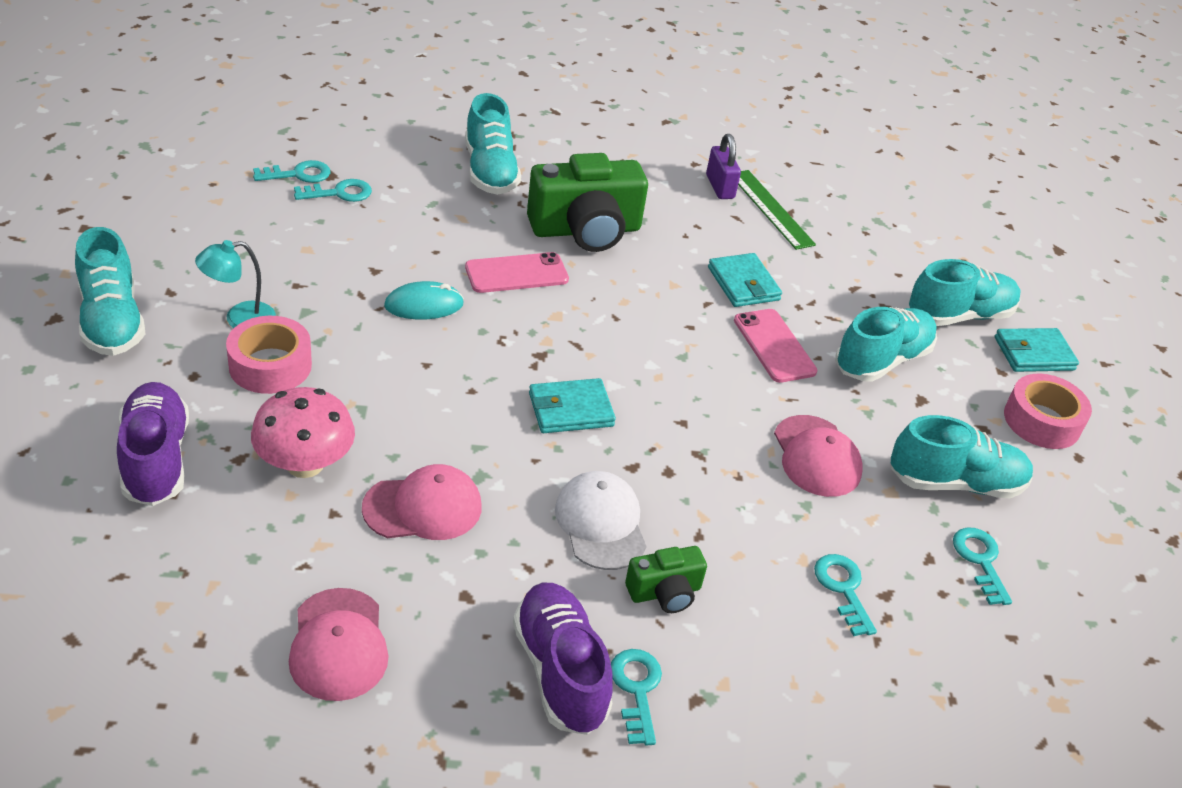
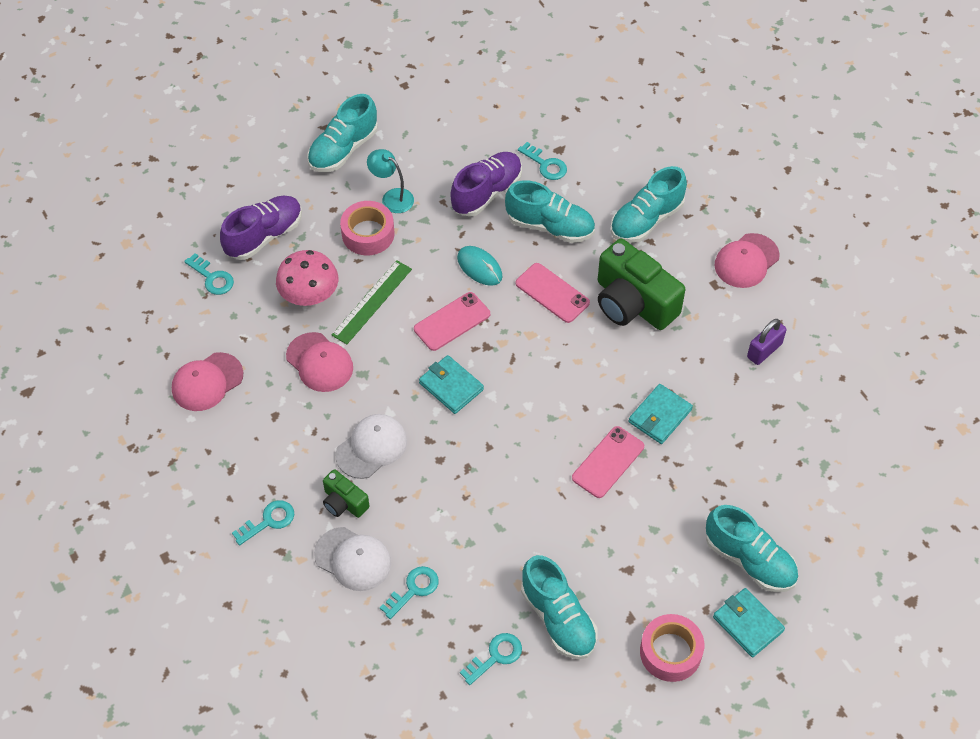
camera: 65 degrees right, 15 degrees up
turquoise key [253,160,331,183] -> turquoise key moved to [184,253,234,295]
purple shoe [513,583,613,735] -> purple shoe moved to [450,152,522,217]
green ruler [738,170,816,250] -> green ruler moved to [332,260,412,344]
pink cap [774,415,863,497] -> pink cap moved to [715,233,780,288]
turquoise shoe [835,307,937,382] -> turquoise shoe moved to [505,180,595,243]
none -> white cap [314,527,391,591]
none -> pink phone [414,292,490,351]

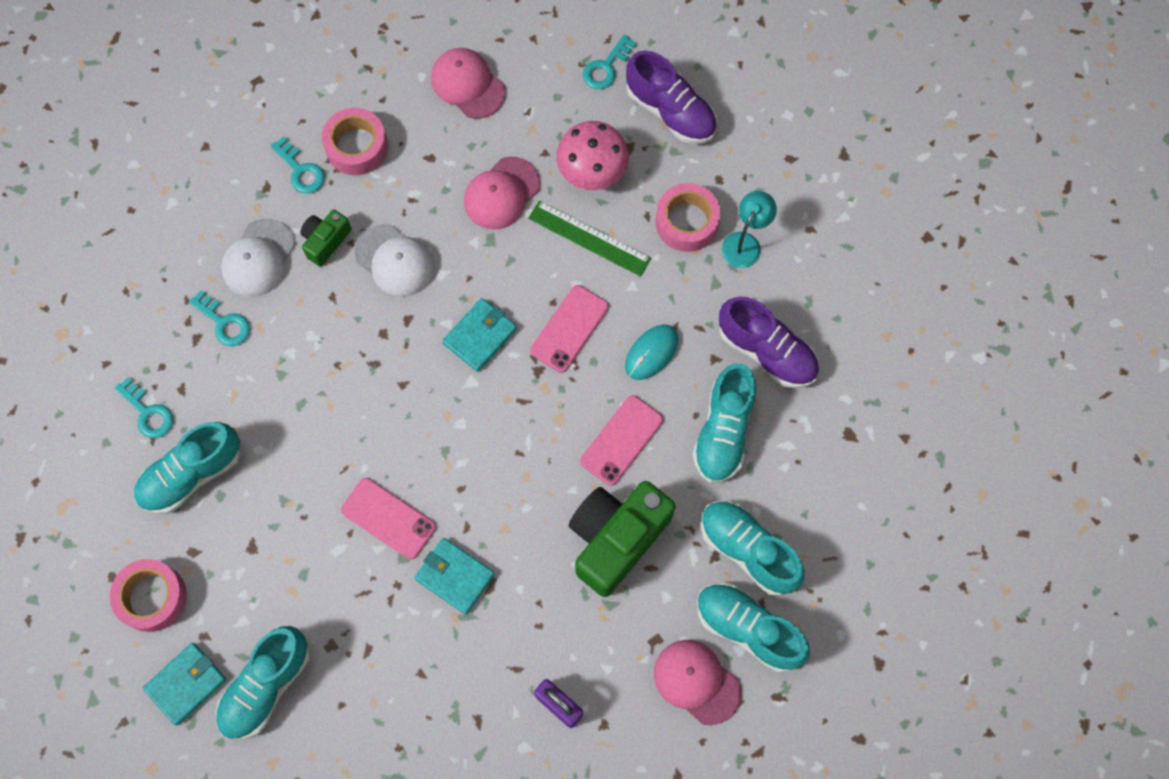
camera: 85 degrees right, 15 degrees up
turquoise shoe [307,94,378,172] -> turquoise shoe moved to [697,583,810,672]
pink phone [414,292,490,351] -> pink phone turned 75 degrees clockwise [530,285,609,373]
turquoise key [518,142,567,180] -> none
none -> pink tape [322,108,388,175]

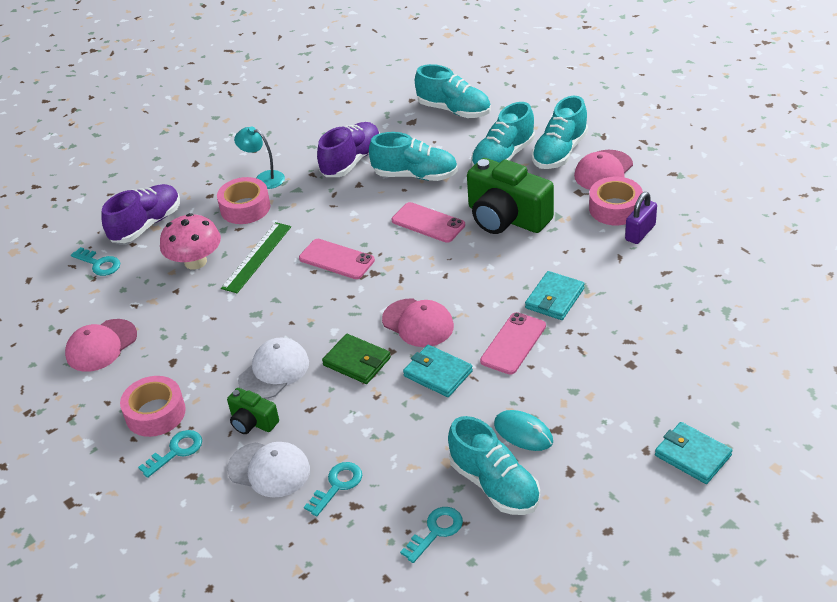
camera: 90 degrees left, 30 degrees down
pink tape [110,559,187,632] -> pink tape moved to [589,177,643,225]
turquoise shoe [215,626,310,740] -> turquoise shoe moved to [415,64,491,118]
turquoise wallet [442,298,517,372] -> turquoise wallet moved to [403,345,473,397]
pink cap [464,157,540,230] -> pink cap moved to [382,299,454,347]
turquoise mouse [625,325,679,380] -> turquoise mouse moved to [494,410,553,451]
none -> green wallet [322,334,391,384]

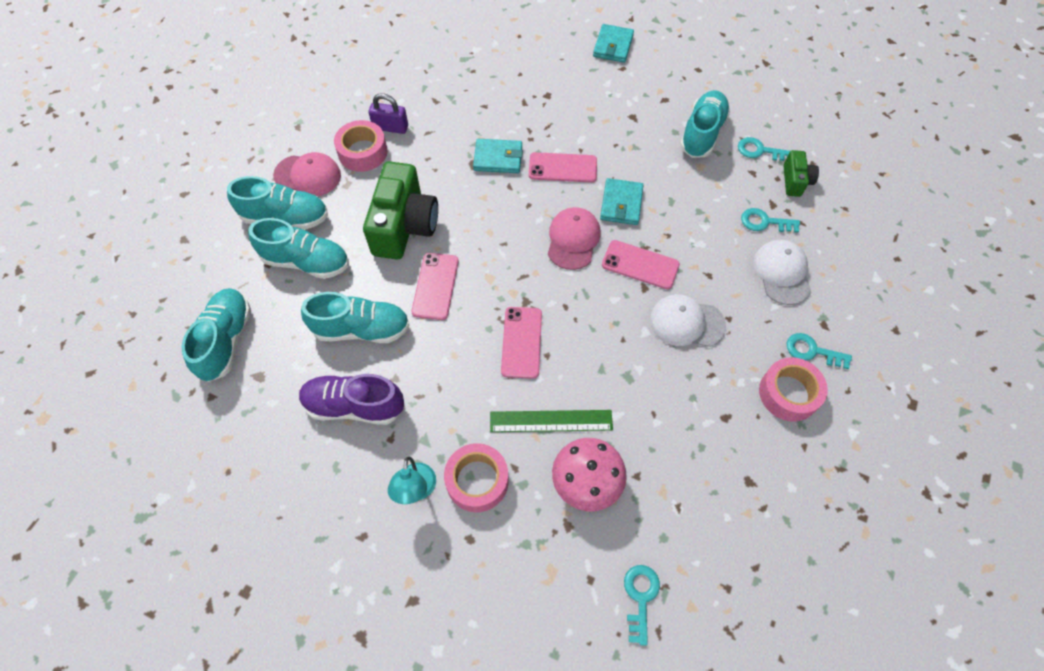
camera: 120 degrees left, 20 degrees up
pink cap [65,319,137,372] -> none
purple shoe [101,184,180,243] -> none
green camera [227,388,279,434] -> green camera moved to [783,150,819,197]
green wallet [322,334,391,384] -> pink phone [602,240,680,289]
turquoise shoe [369,132,458,181] -> turquoise shoe turned 105 degrees clockwise [301,292,410,343]
turquoise mouse [494,410,553,451] -> none

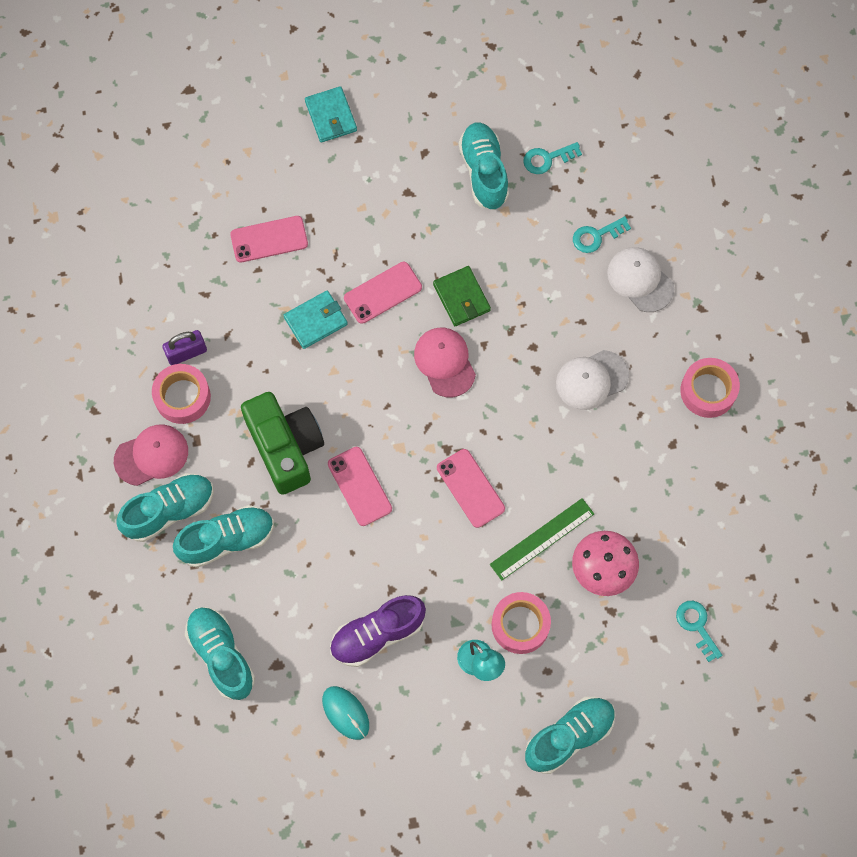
camera: 35 degrees left, 10 degrees up
turquoise shoe [301,292,410,343] -> turquoise shoe moved to [525,697,616,774]
turquoise wallet [600,178,643,225] -> green wallet [433,266,491,326]
pink phone [602,240,680,289] -> pink phone moved to [230,216,308,263]
green camera [783,150,819,197] -> none
turquoise key [787,333,852,369] -> none
none -> turquoise mouse [322,686,369,740]

